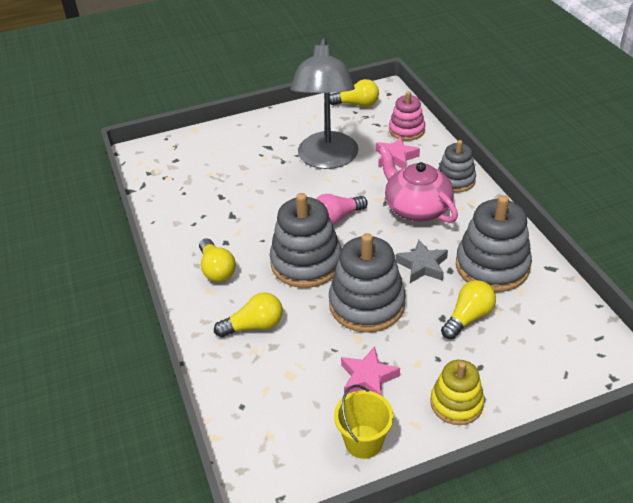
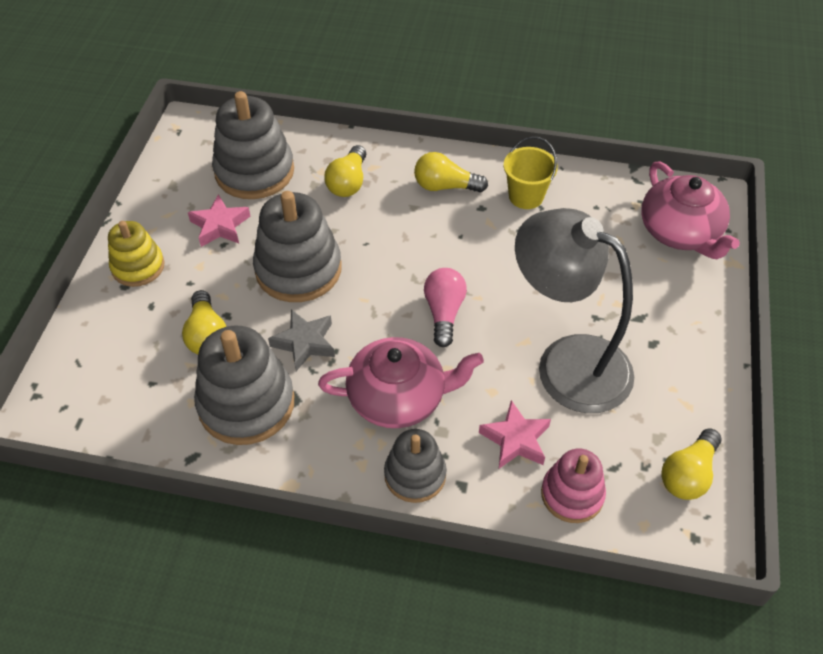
camera: 120 degrees right, 10 degrees up
grey stacking toy [270,193,342,288] -> grey stacking toy moved to [212,91,294,199]
yellow bucket [334,385,394,459] -> yellow bucket moved to [504,136,558,209]
none -> pink teapot [641,162,740,259]

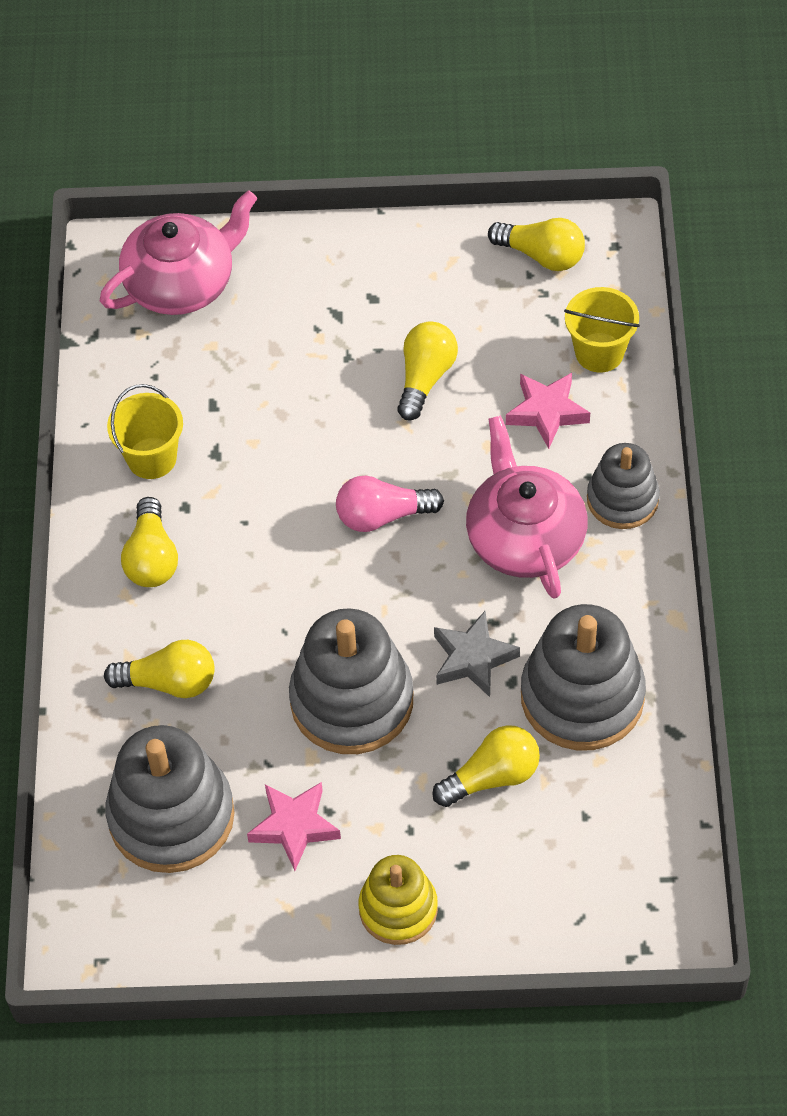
camera: 100 degrees left, 5 degrees up
grey lamp [515,208,634,413] -> yellow light bulb [397,321,458,420]
pink stacking toy [541,449,606,523] -> yellow bucket [564,287,640,373]

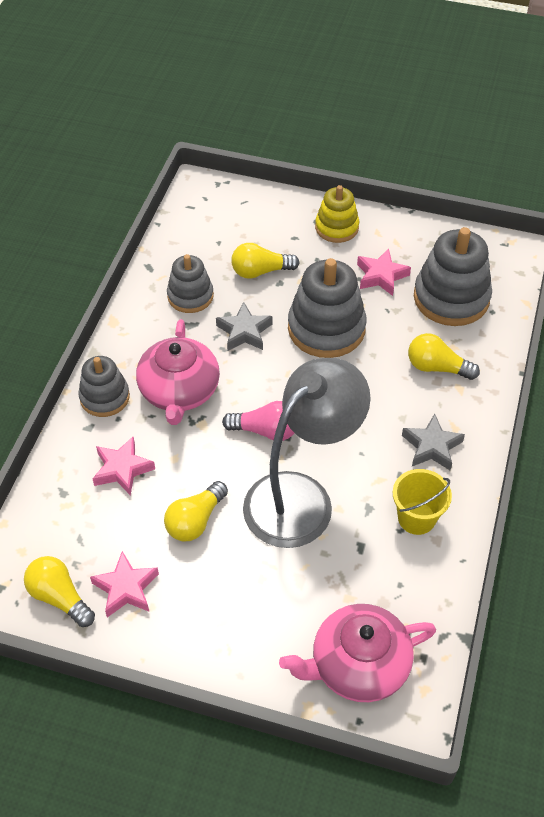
camera: 165 degrees left, 5 degrees down
yellow light bulb [121,497,178,587] -> grey star [402,414,465,470]
grey stacking toy [521,604,646,751] -> grey stacking toy [167,254,214,313], size x0.61
yellow bucket [564,287,640,373] -> none
none -> pink star [90,551,159,617]
none -> grey lamp [243,358,371,548]

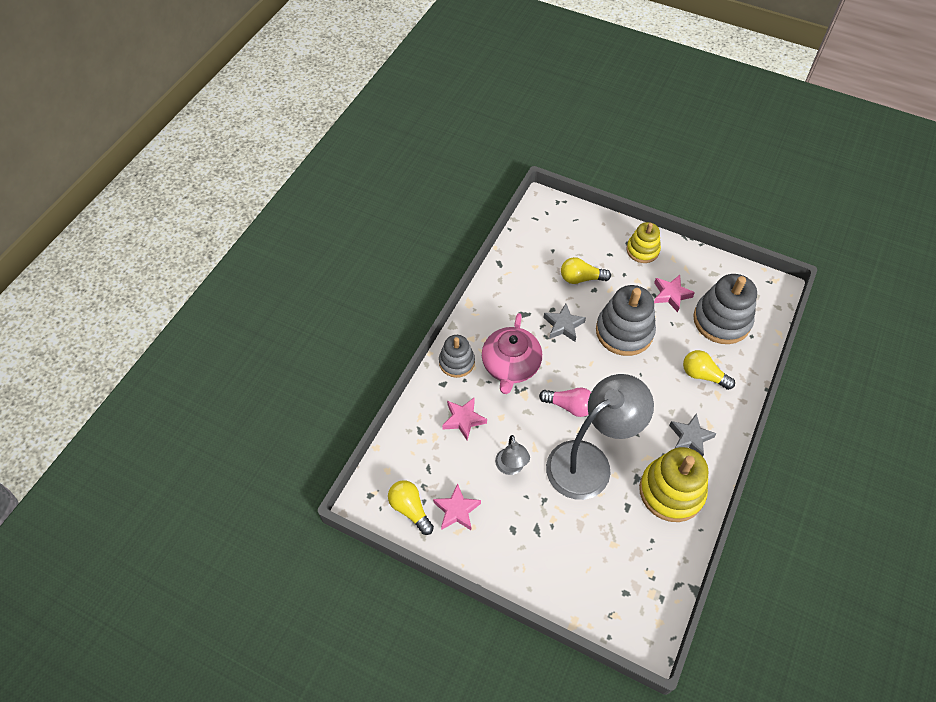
camera: 10 degrees right, 5 degrees up
yellow light bulb [164,481,228,541] -> grey lamp [495,435,530,475]
grey stacking toy [167,254,214,313] -> none
pink teapot [279,604,436,702] -> none
yellow bucket [393,469,452,535] -> yellow stacking toy [639,447,708,522]

